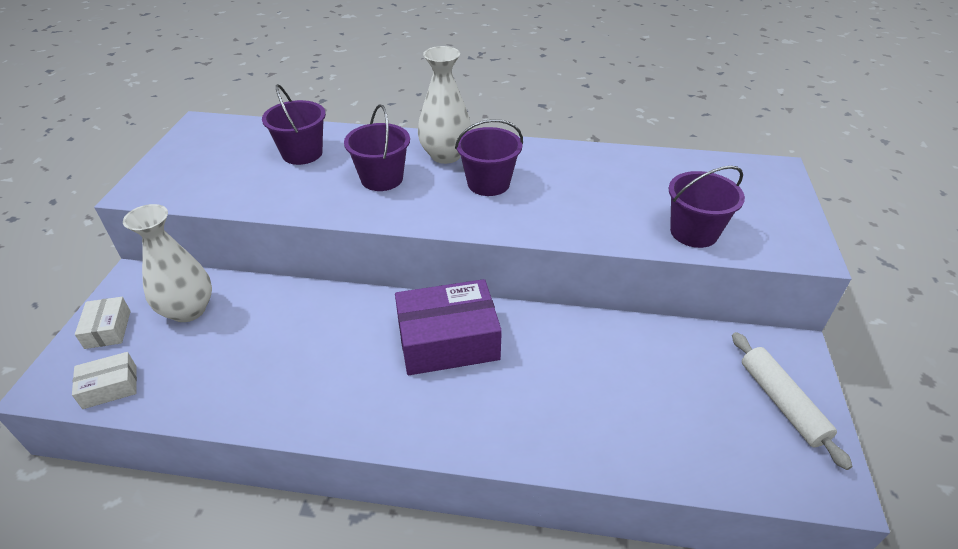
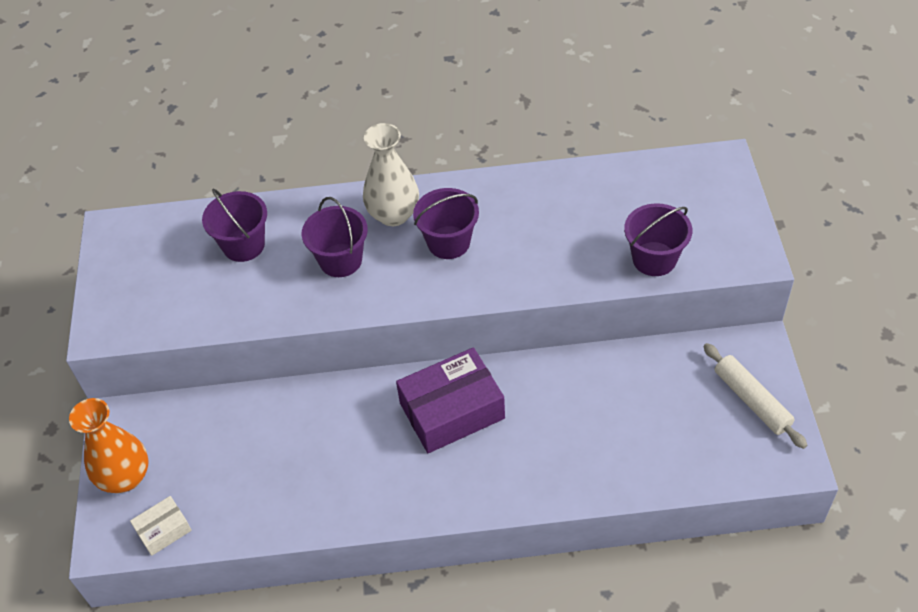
camera: 10 degrees left, 10 degrees up
white box [75,297,131,349] -> orange vase [69,398,149,493]
white vase [123,204,212,322] -> none

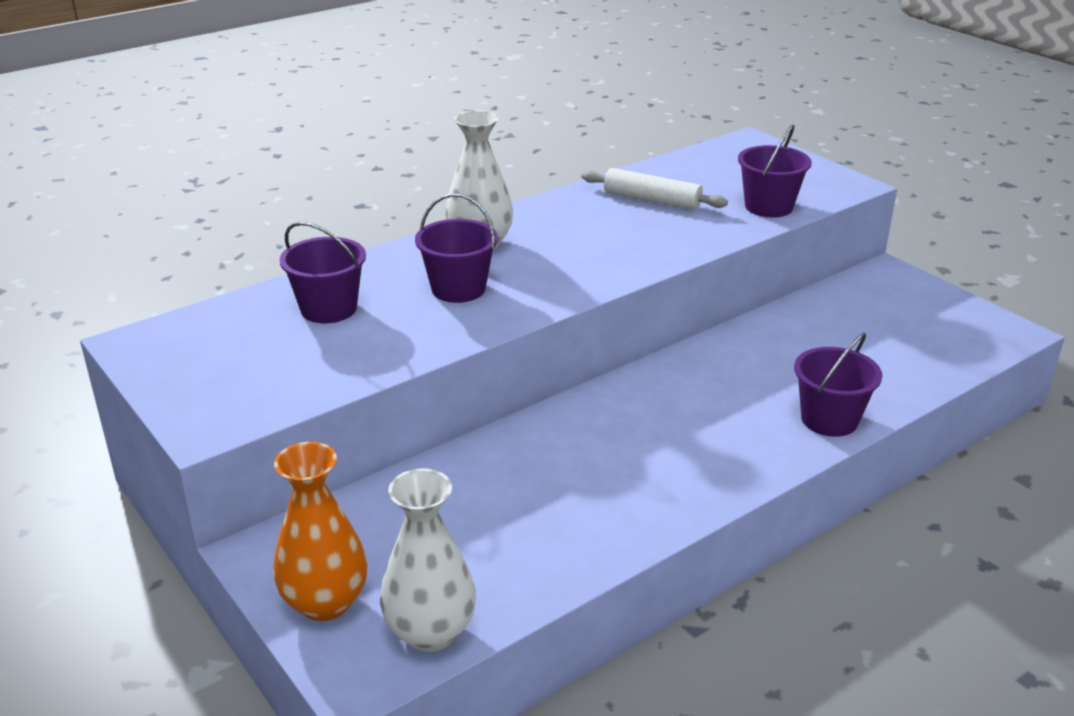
camera: 35 degrees left, 20 degrees down
white box [130,496,192,556] -> white vase [380,468,476,652]
purple box [396,347,505,453] -> none
purple bucket [413,188,479,259] -> purple bucket moved to [794,333,882,437]
white rolling pin [703,343,807,449] -> white rolling pin moved to [581,168,728,210]

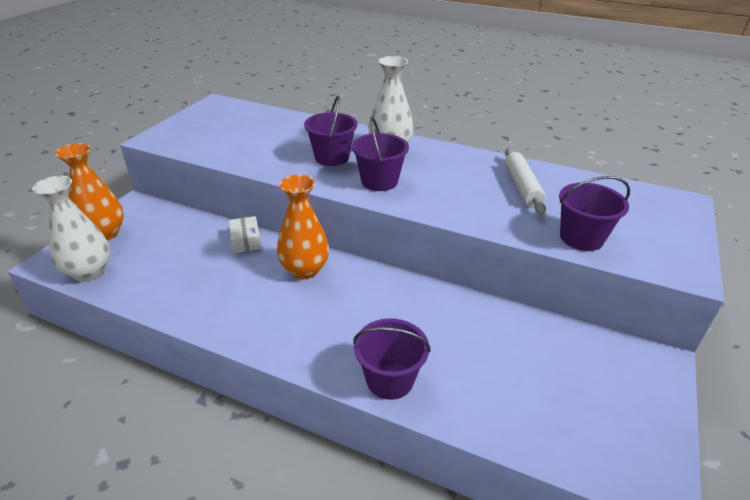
camera: 60 degrees right, 5 degrees up
purple bucket [280,222,366,323] -> purple bucket moved to [352,116,409,191]
none -> white box [229,216,261,253]
none -> orange vase [277,175,329,279]

